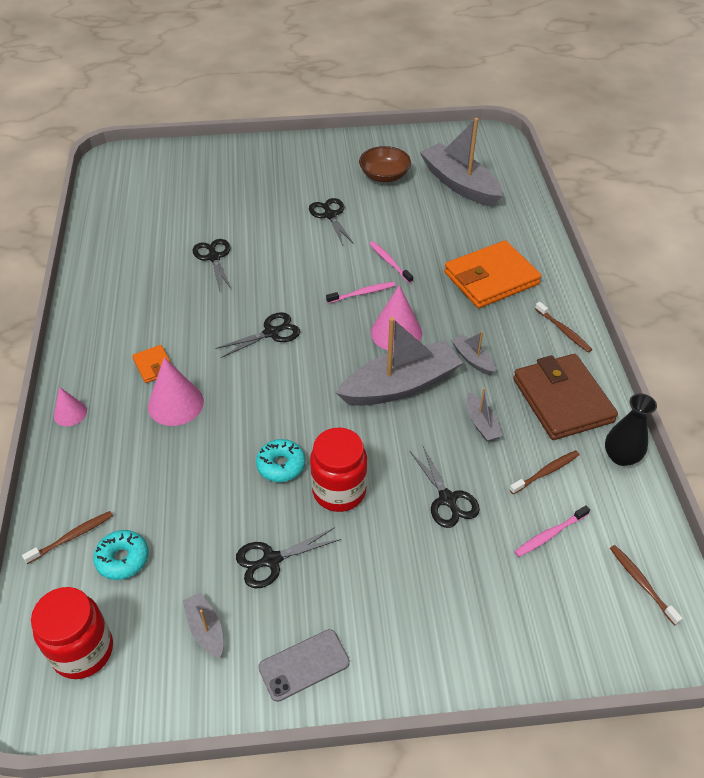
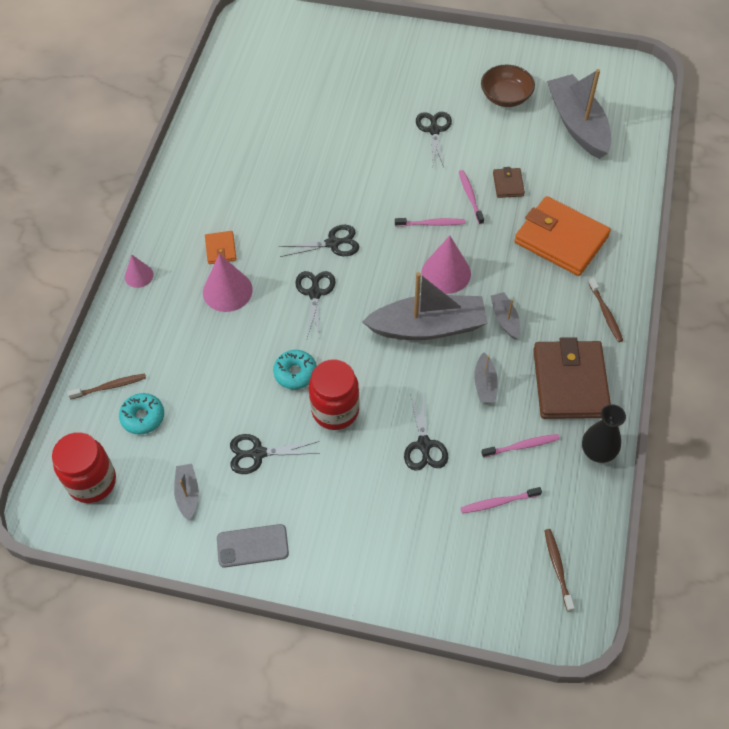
camera: 20 degrees right, 10 degrees up
black scissors [192,239,232,291] -> black scissors moved to [295,271,336,341]
orange wallet [444,240,541,308] -> orange wallet turned 45 degrees clockwise [514,196,611,276]
brown toothbrush [509,450,580,494] -> pink toothbrush [481,434,559,458]
none -> brown wallet [493,167,525,198]

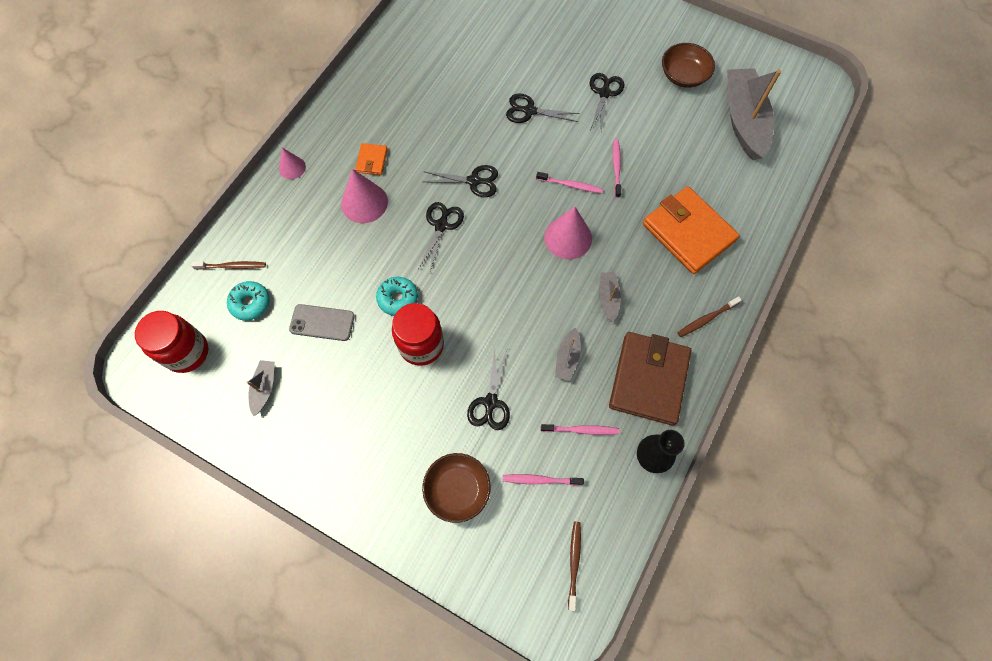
camera: 15 degrees right, 10 degrees up
grey phone [217,524,289,567] -> grey phone moved to [289,304,355,341]
black scissors [230,434,320,474] -> black scissors moved to [506,94,580,123]
grey boat [362,272,487,340] -> none
brown wallet [493,167,525,198] -> none
brown toothbrush [589,278,623,342] -> brown toothbrush turned 60 degrees clockwise [678,296,742,337]
none -> brown bowl [422,453,491,523]

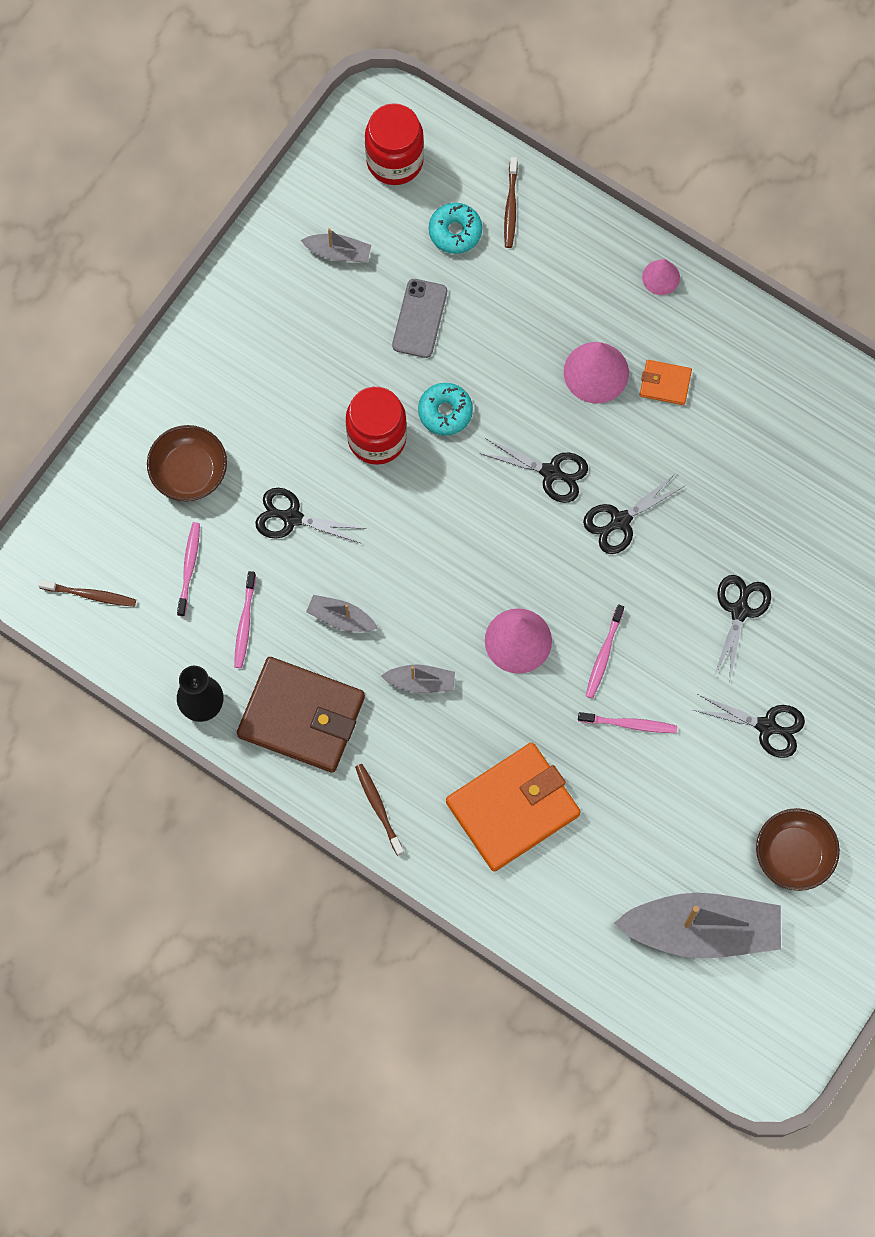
camera: 95 degrees right, 5 degrees up
black scissors [423,165,498,197] -> black scissors turned 45 degrees clockwise [583,473,686,554]

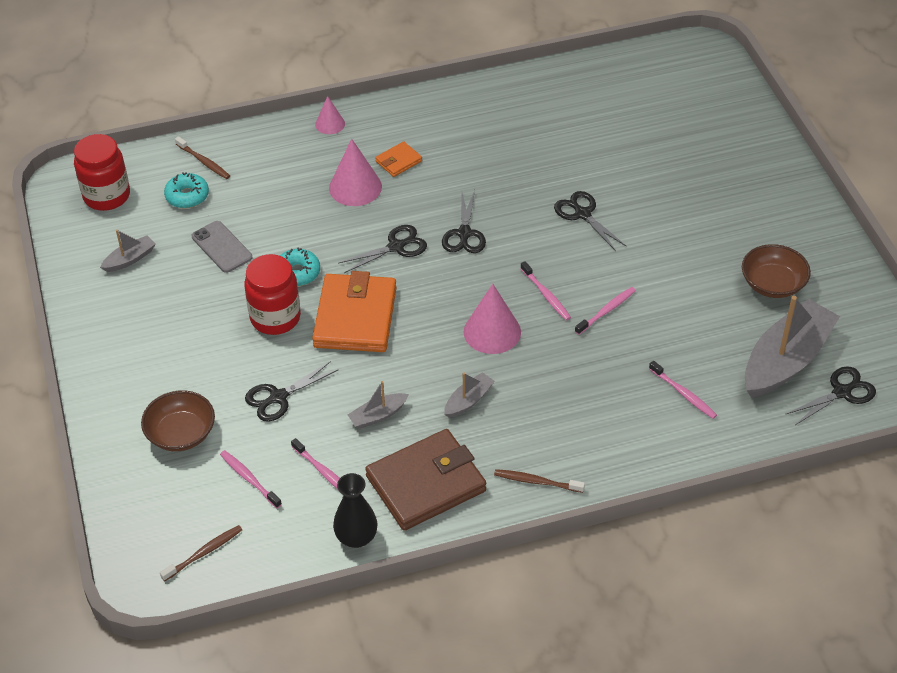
camera: 50 degrees left, 25 degrees down
orange wallet [446,743,581,872] -> orange wallet moved to [312,271,396,352]
black scissors [693,694,805,758] -> black scissors moved to [785,366,876,425]
none -> pink toothbrush [649,361,717,419]

